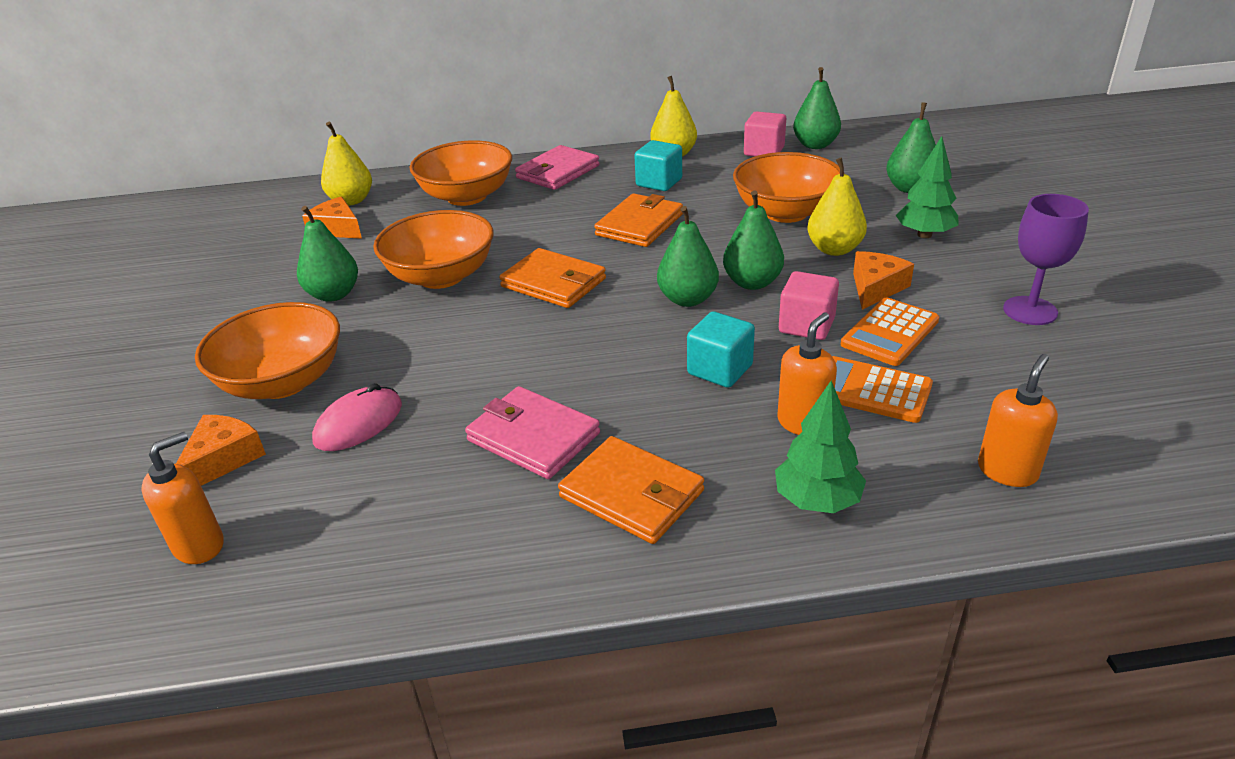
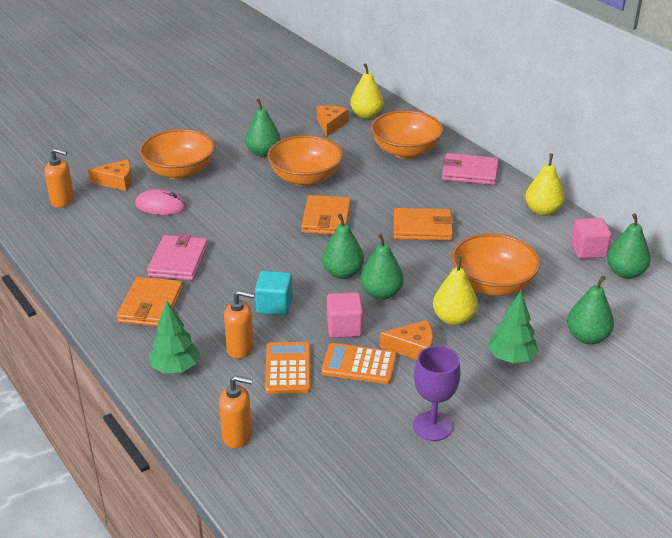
camera: 60 degrees right, 0 degrees up
turquoise cube [634,140,682,191] -> none

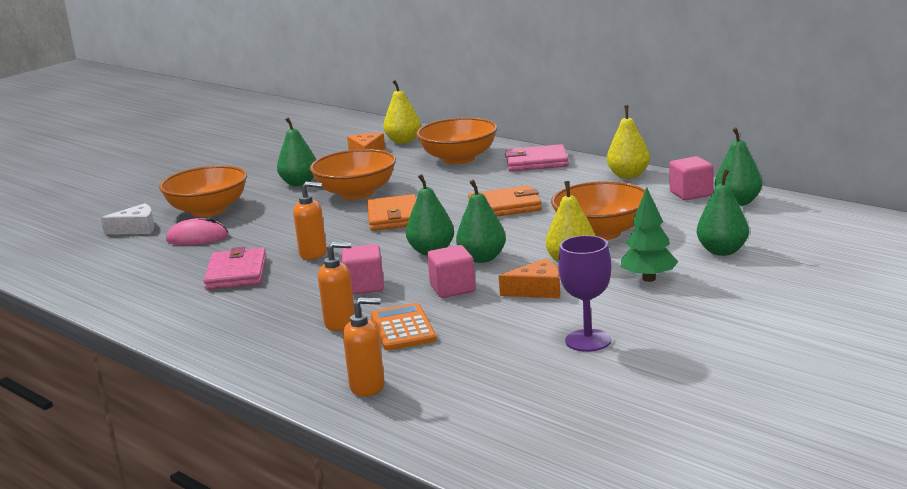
camera: 10 degrees left, 15 degrees down
orange soap dispenser [44,148,74,208] -> orange soap dispenser moved to [293,182,327,260]
orange cheese [88,159,132,191] -> white cheese [101,203,155,235]
orange wallet [117,277,183,327] -> none
green tree [149,301,200,373] -> none
turquoise cube [255,271,293,316] -> pink cube [342,244,384,294]
orange calculator [321,343,396,384] -> none

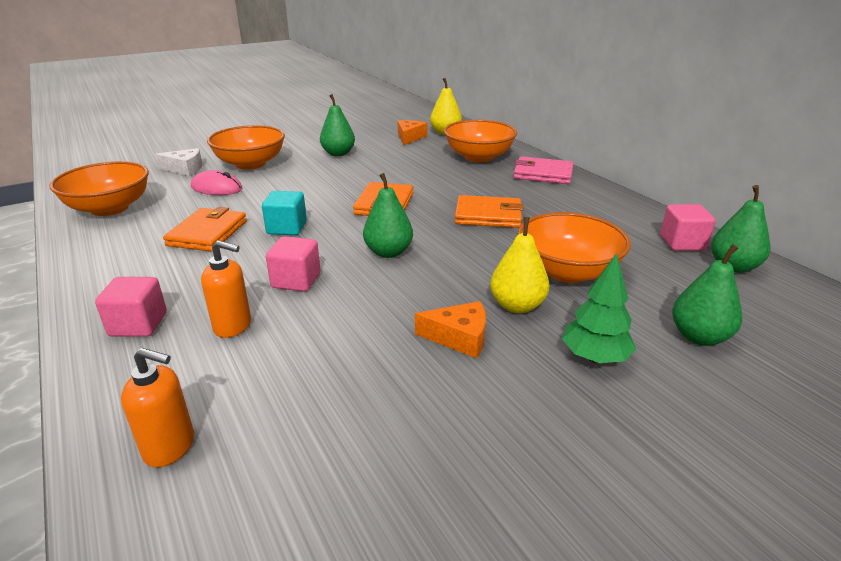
camera: 15 degrees right, 10 degrees up
pink wallet [204,247,266,290] -> orange wallet [163,207,247,252]
orange soap dispenser [293,182,327,260] -> turquoise cube [262,191,307,235]
orange bowl [310,149,396,200] -> orange bowl moved to [49,161,149,216]
orange calculator [371,303,437,350] -> none
pink cube [427,245,476,298] -> pink cube moved to [95,277,167,337]
green pear [456,180,506,263] -> none
purple goblet [558,235,612,352] -> none
yellow pear [607,105,650,179] -> none

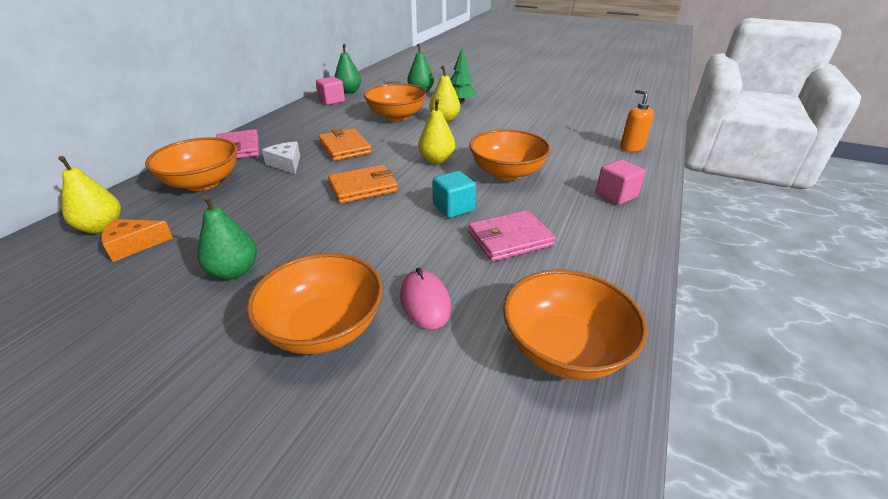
camera: 125 degrees left, 5 degrees up
white cheese [155,148,202,176] -> white cheese moved to [262,142,300,174]
orange wallet [163,207,247,252] -> pink wallet [468,210,556,261]
orange soap dispenser [201,240,251,338] -> none
pink cube [266,236,320,292] -> orange bowl [469,129,551,181]
green pear [363,173,413,258] -> yellow pear [418,99,455,164]
orange cheese [415,301,486,358] -> none

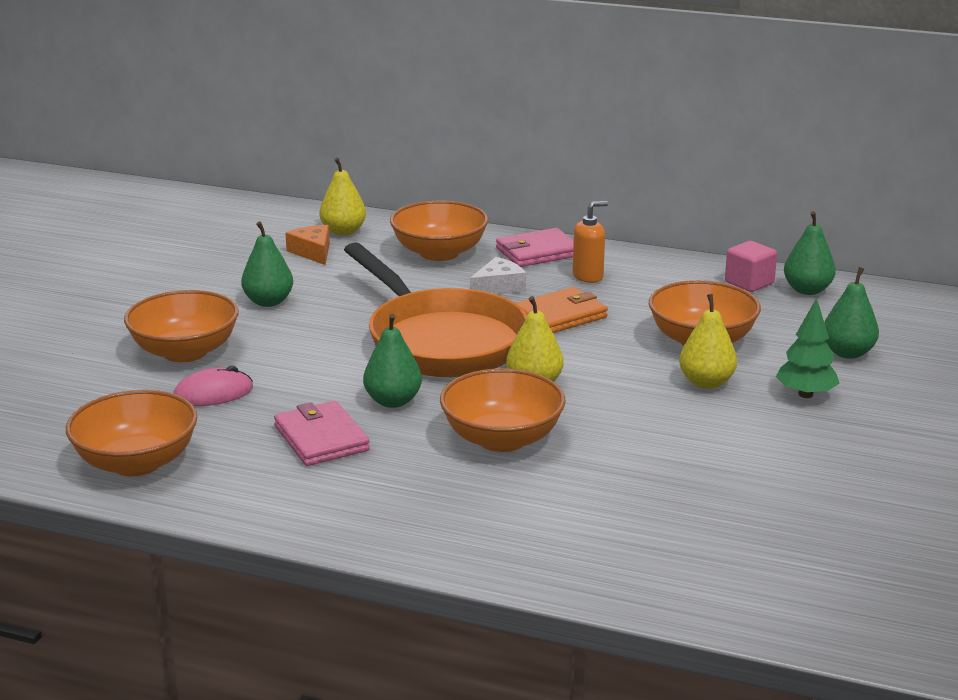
camera: 85 degrees right, 10 degrees down
orange wallet [328,165,398,204] -> orange pan [344,243,527,377]
turquoise cube [433,171,476,218] -> green pear [363,313,422,408]
pink cube [596,159,645,205] -> none
orange soap dispenser [620,89,654,151] -> orange soap dispenser moved to [573,201,608,283]

